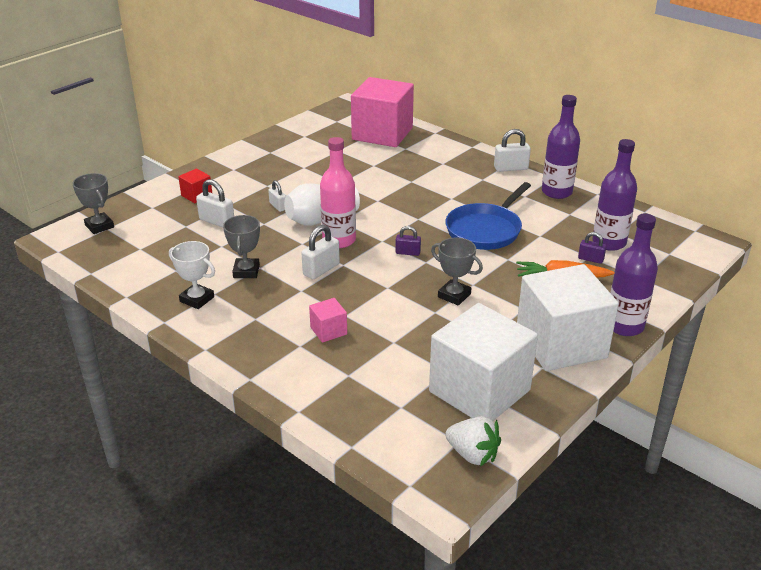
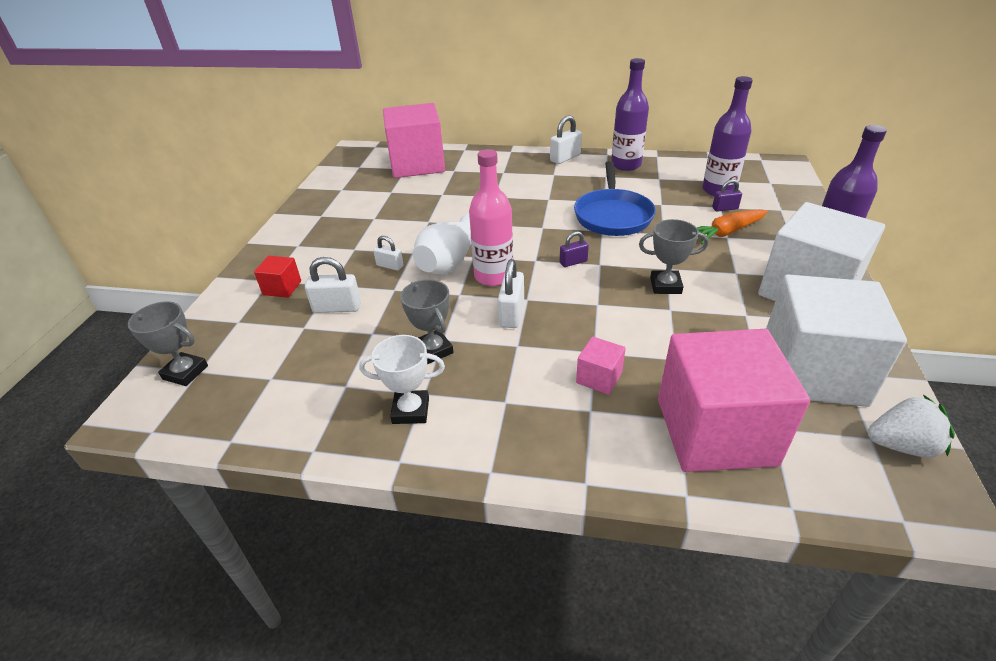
camera: 30 degrees left, 5 degrees up
none -> pink cube [658,329,810,472]

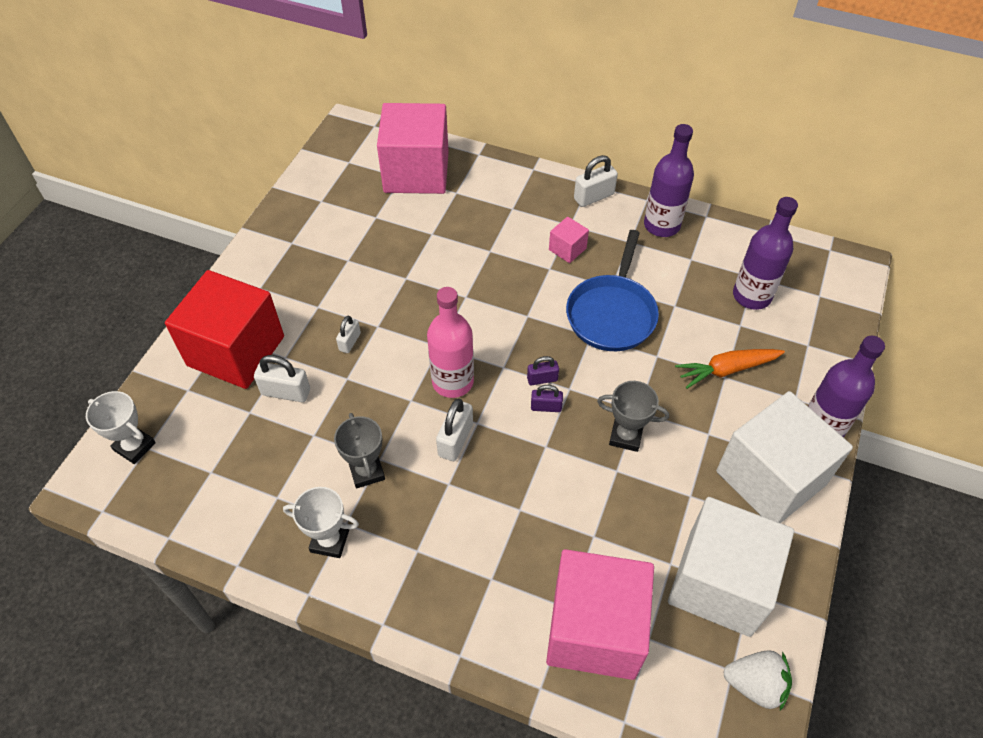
camera: 10 degrees right, 15 degrees up
grey trophy [128,301,208,386] -> white trophy [86,391,156,464]
red cube [254,256,301,298] -> red cube [165,270,284,389], size x2.39
white padlock [373,236,404,271] -> white padlock turned 75 degrees clockwise [336,316,361,353]
white vase [413,214,471,274] -> none
pink cube [576,336,626,395] -> pink cube moved to [549,217,589,263]
purple padlock [712,179,742,212] -> purple padlock moved to [531,385,563,412]

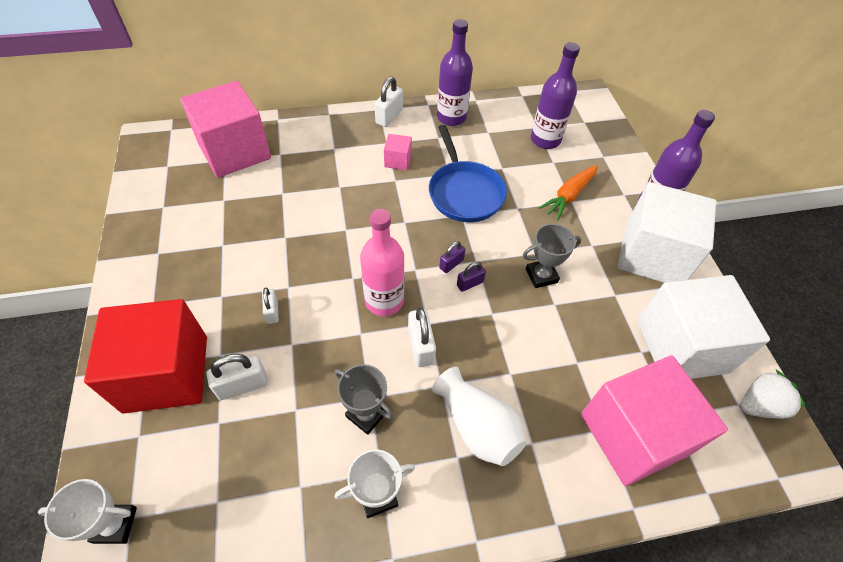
camera: 35 degrees left, 0 degrees up
none -> white vase [432,367,527,466]

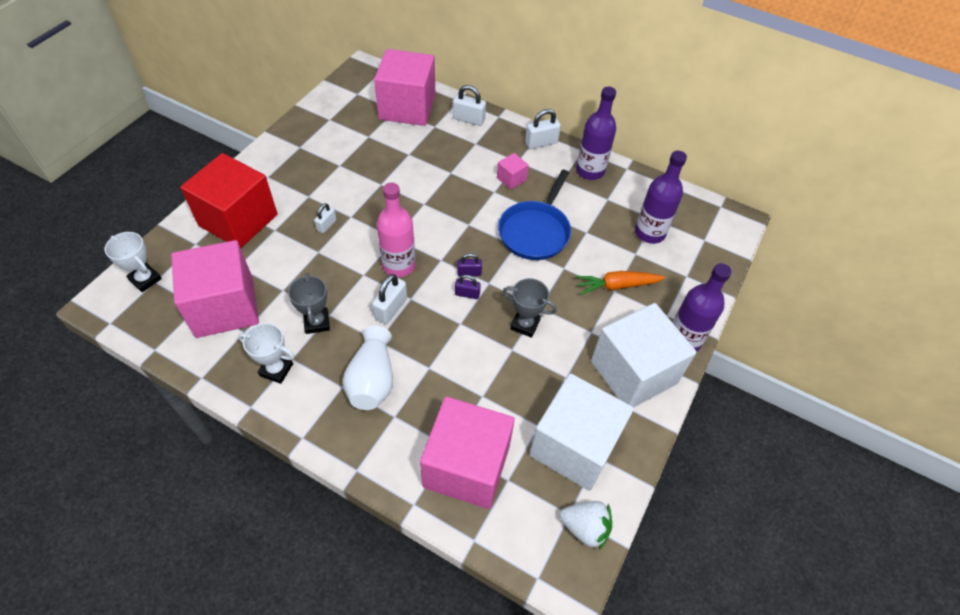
camera: 40 degrees right, 0 degrees up
white padlock [207,354,268,400] -> white padlock moved to [453,85,486,126]
none -> pink cube [171,240,259,338]

